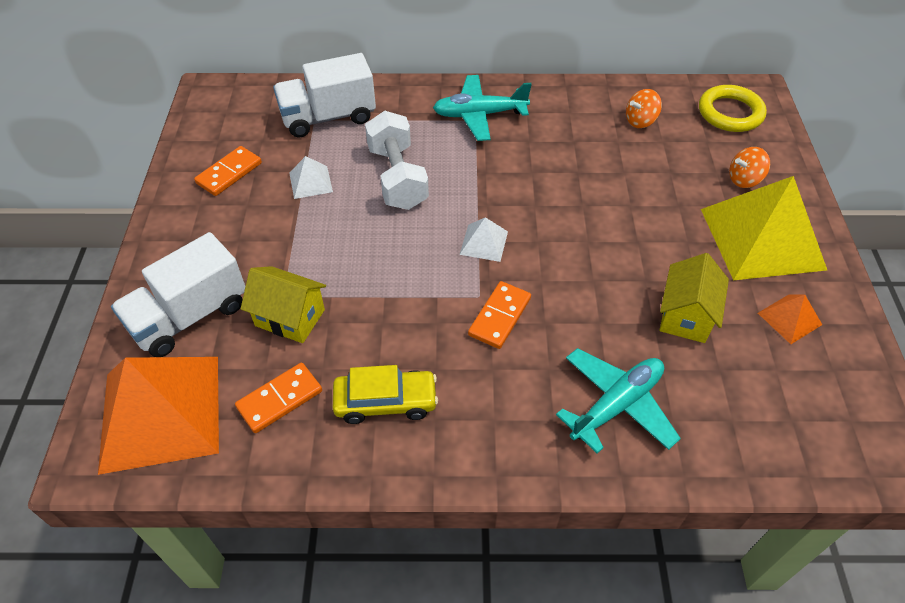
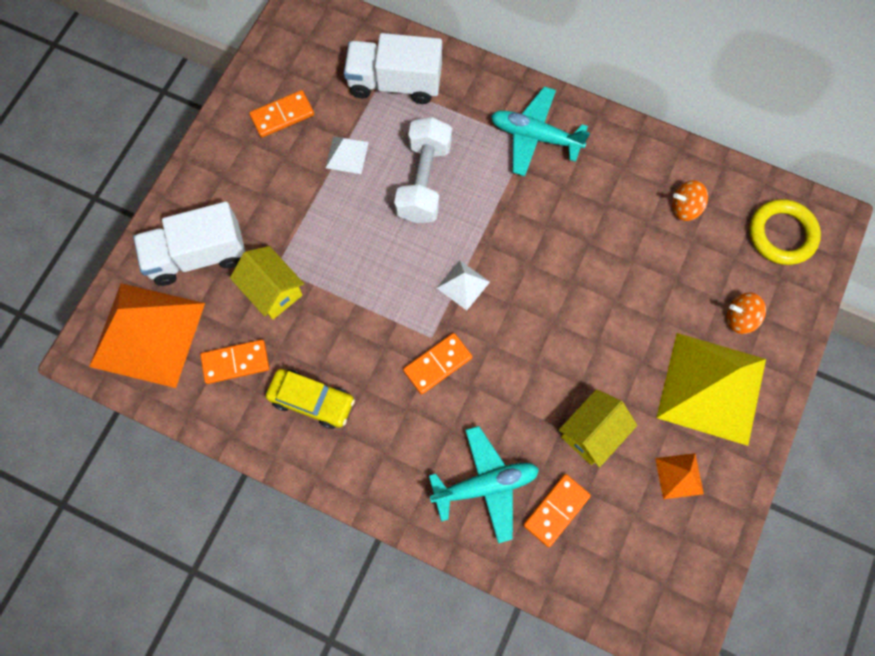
camera: 25 degrees right, 20 degrees up
none -> orange domino [523,474,591,547]

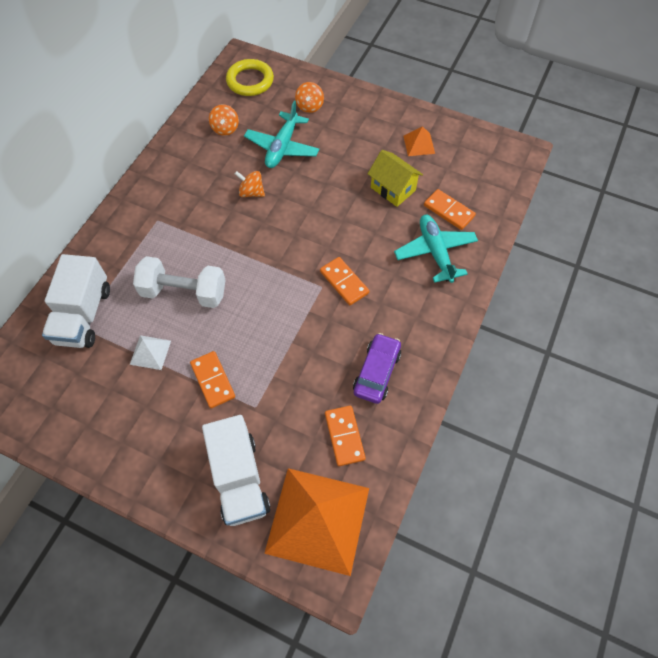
camera: 90 degrees left, 10 degrees down
yellow house [230,246,304,320] -> none
orange domino [249,90,314,138] -> orange domino moved to [190,351,235,408]
yellow car [266,369,355,429] -> purple car [353,333,401,404]
white pyramid [437,260,490,310] -> none
turquoise plane [491,86,590,176] -> turquoise plane moved to [244,100,320,168]
yellow pyramid [656,333,766,446] -> none
none -> orange spinning top [235,171,265,197]

